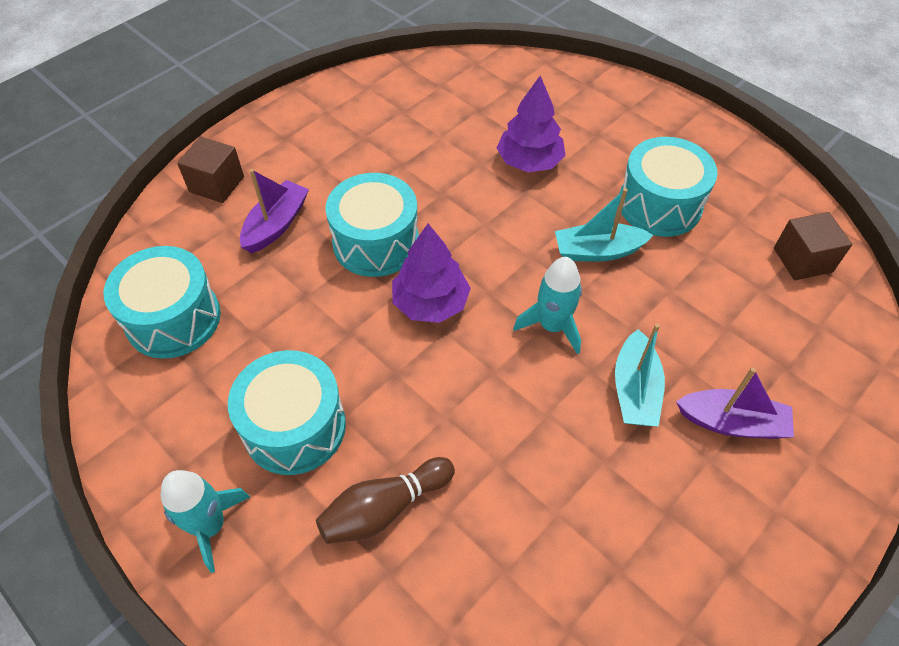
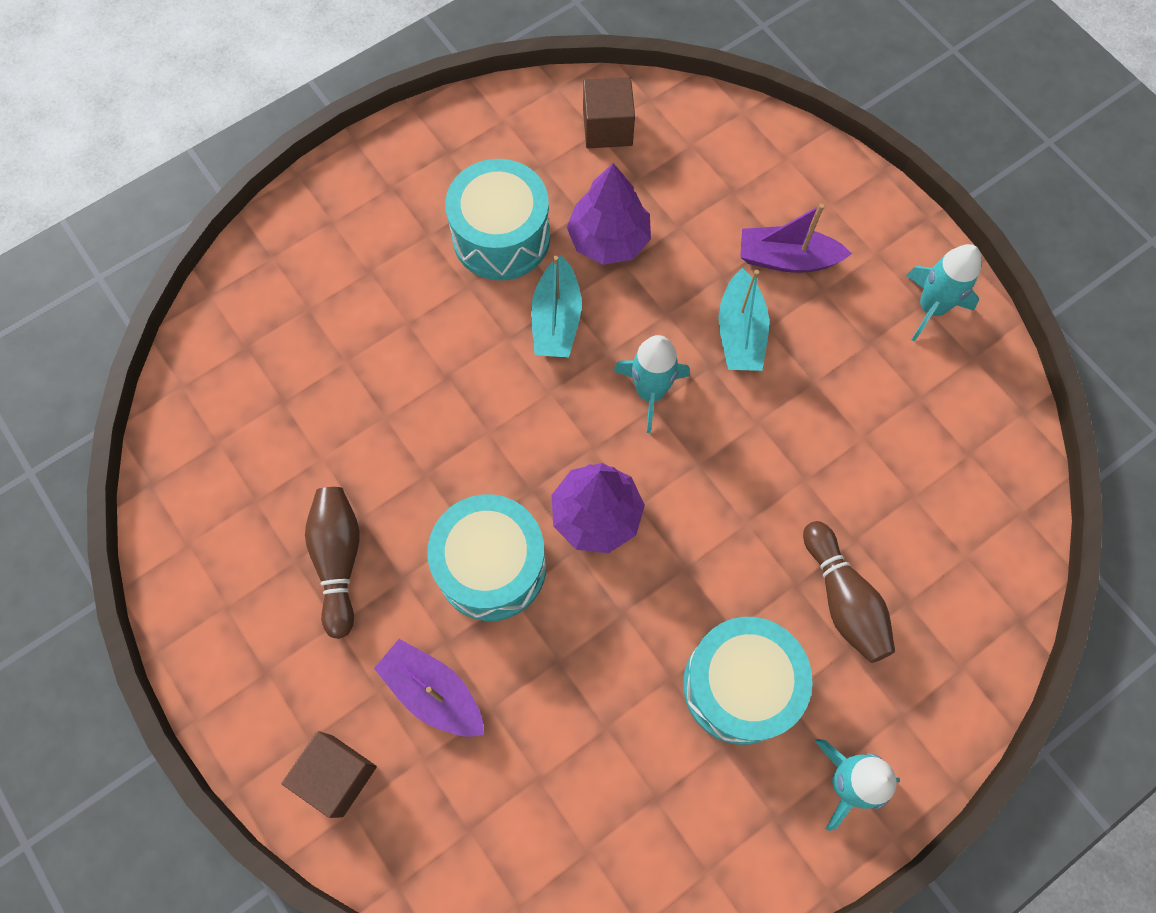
camera: 80 degrees left, 15 degrees up
turquoise drum [104,246,221,359] -> none
purple tree [497,76,566,172] -> purple tree moved to [566,163,651,265]
turquoise boat [615,324,665,427] -> turquoise boat turned 75 degrees clockwise [718,268,769,371]
purple boat [676,367,794,439] -> purple boat turned 105 degrees counterclockwise [740,204,852,273]
none -> brown bowling pin [305,487,360,639]
none -> turquoise rocket [906,244,981,342]

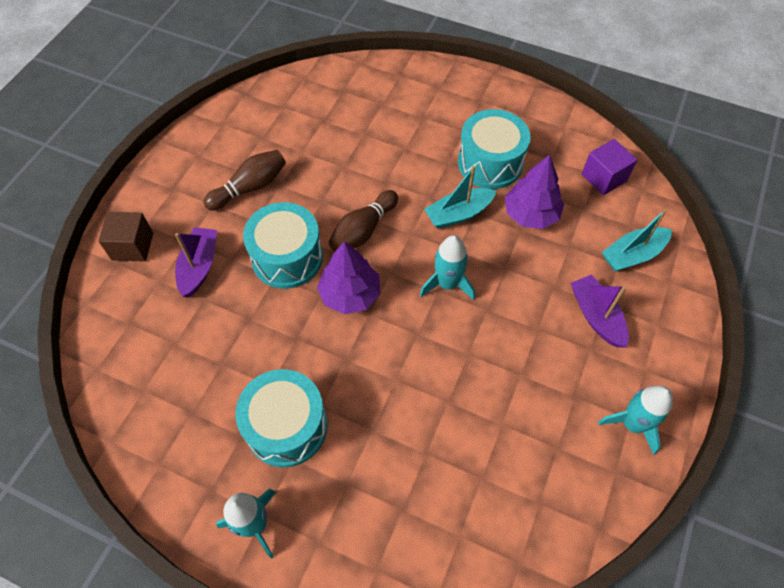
camera: 60 degrees right, 10 degrees down
brown cube [583,77,635,148] -> purple cube [582,139,637,195]
turquoise boat [718,268,769,371] -> turquoise boat moved to [602,209,672,272]
brown bowling pin [803,521,895,663] -> brown bowling pin moved to [329,190,398,252]

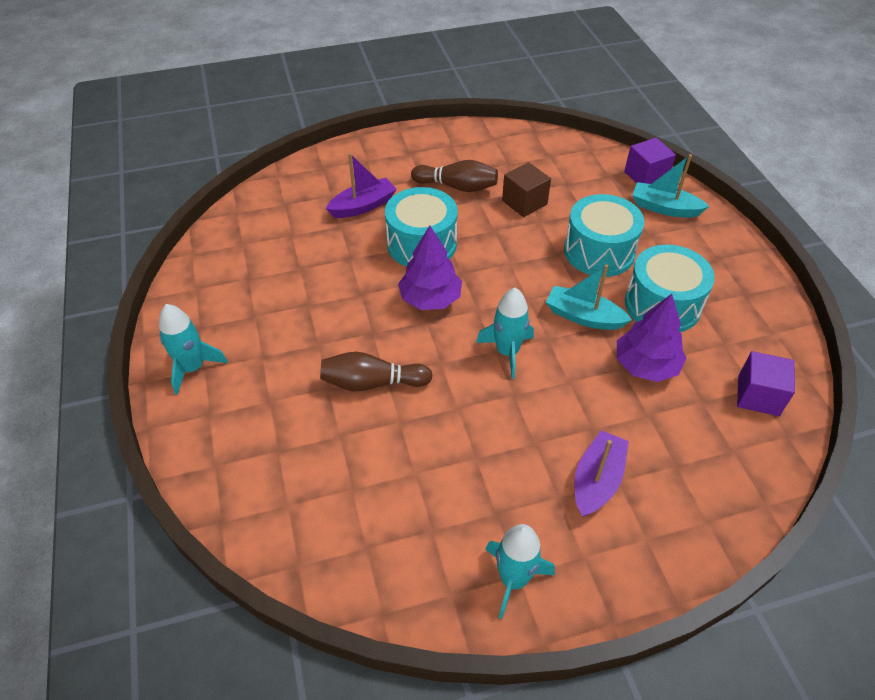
camera: 50 degrees right, 10 degrees down
brown cube [98,212,153,262] -> brown cube moved to [502,162,551,217]
turquoise drum [235,369,328,467] -> turquoise drum moved to [564,194,644,277]
brown bowling pin [329,190,398,252] -> brown bowling pin moved to [320,352,433,391]
turquoise boat [602,209,672,272] -> turquoise boat moved to [632,154,709,218]
none -> purple cube [624,138,676,184]

